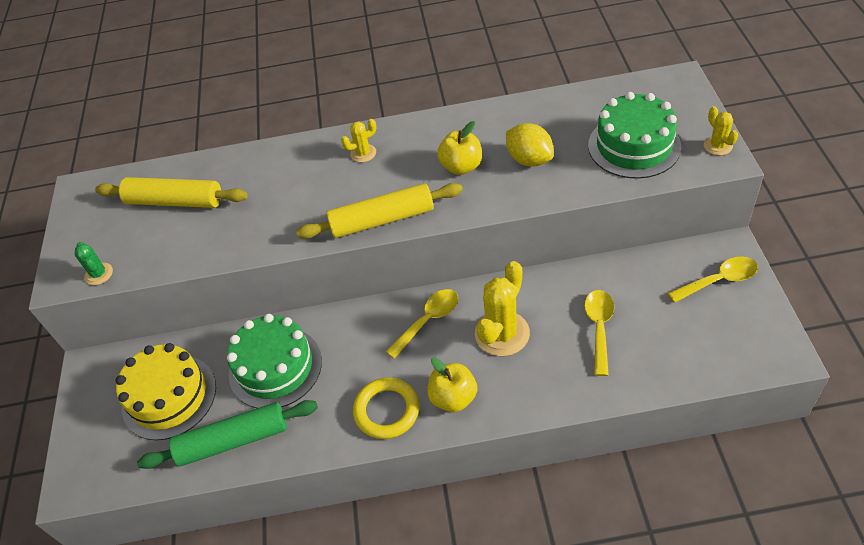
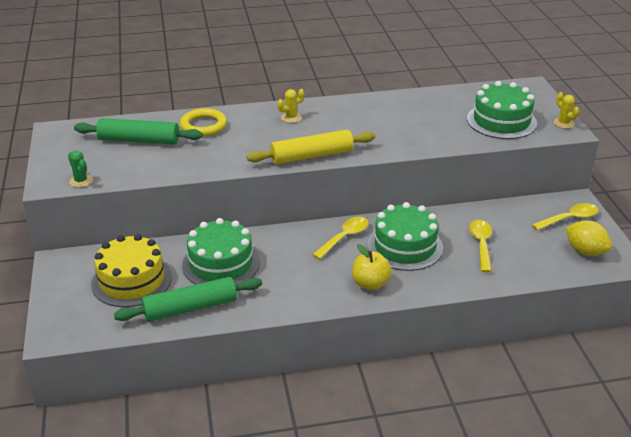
camera: 10 degrees left, 15 degrees down
yellow rolling pin [95,177,248,208] -> green rolling pin [74,118,203,144]
yellow ring [353,377,419,439] -> yellow ring moved to [180,108,227,137]
yellow apple [437,121,482,175] -> none
yellow cactus [475,261,530,356] -> green cake [368,202,443,271]
yellow lemon [506,123,554,167] -> yellow lemon moved to [565,220,612,256]

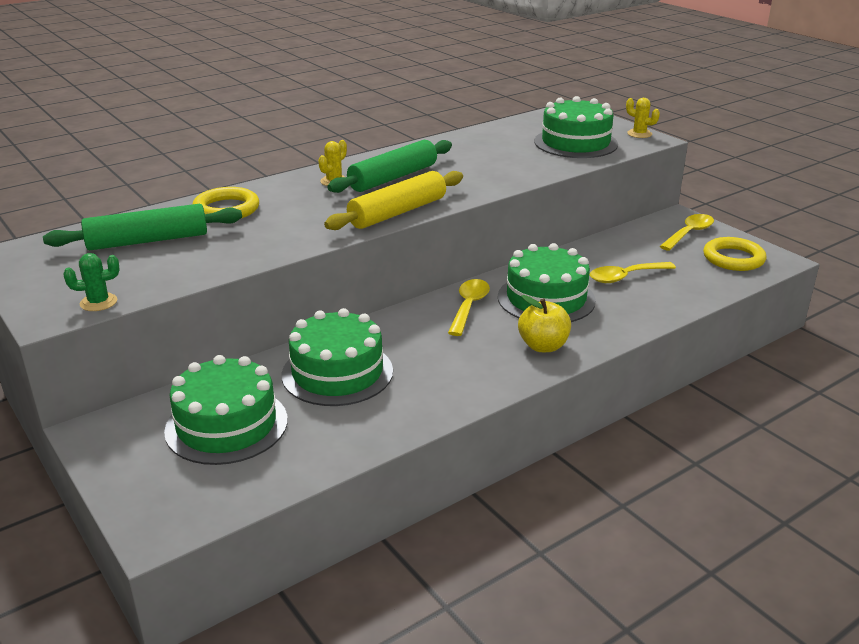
camera: 25 degrees left, 5 degrees down
green cactus [68,150,93,187] -> green cactus turned 45 degrees counterclockwise [63,253,119,311]
yellow cake [91,234,172,307] -> green cake [164,355,288,465]
green rolling pin [114,277,262,322] -> green rolling pin moved to [327,140,452,193]
yellow spoon [469,220,492,272] -> yellow spoon turned 90 degrees counterclockwise [590,262,676,283]
yellow lemon [565,220,612,256] -> yellow ring [703,237,766,271]

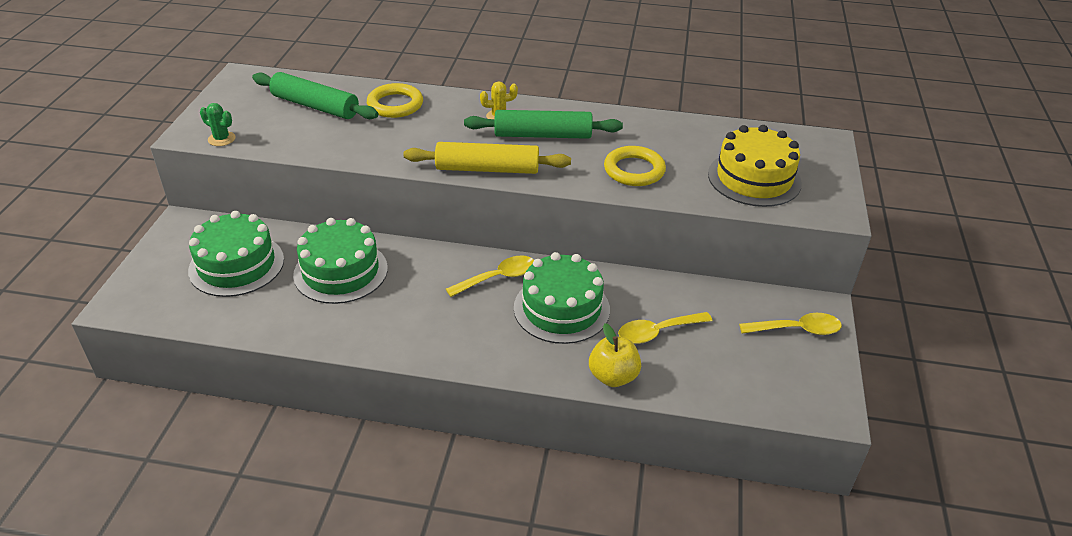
camera: 45 degrees right, 10 degrees up
yellow apple [518,295,571,352] -> yellow apple moved to [589,323,641,387]
green cake [534,96,618,158] -> yellow cake [708,125,802,207]
yellow spoon [590,262,676,283] -> yellow spoon turned 45 degrees counterclockwise [618,312,713,344]
yellow cactus [626,98,660,138] -> none
yellow ring [703,237,766,271] -> yellow ring moved to [604,146,666,186]

